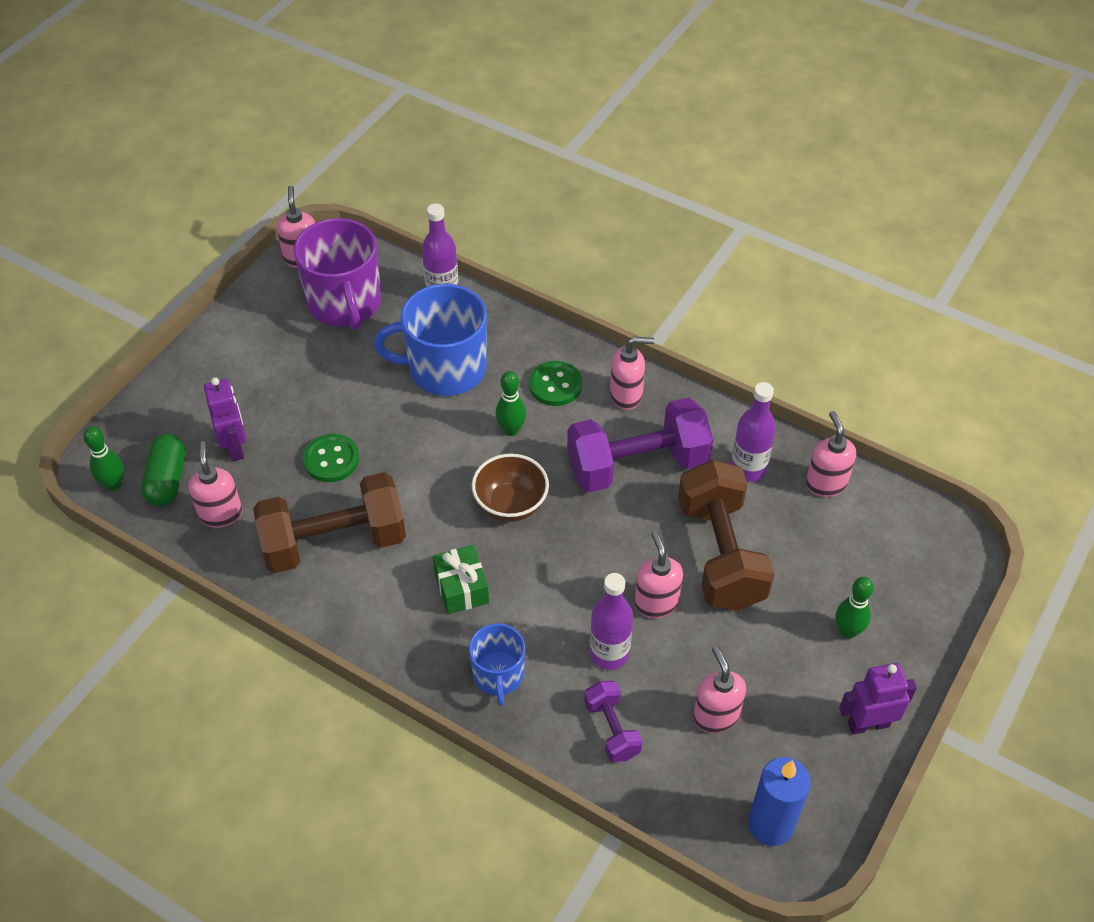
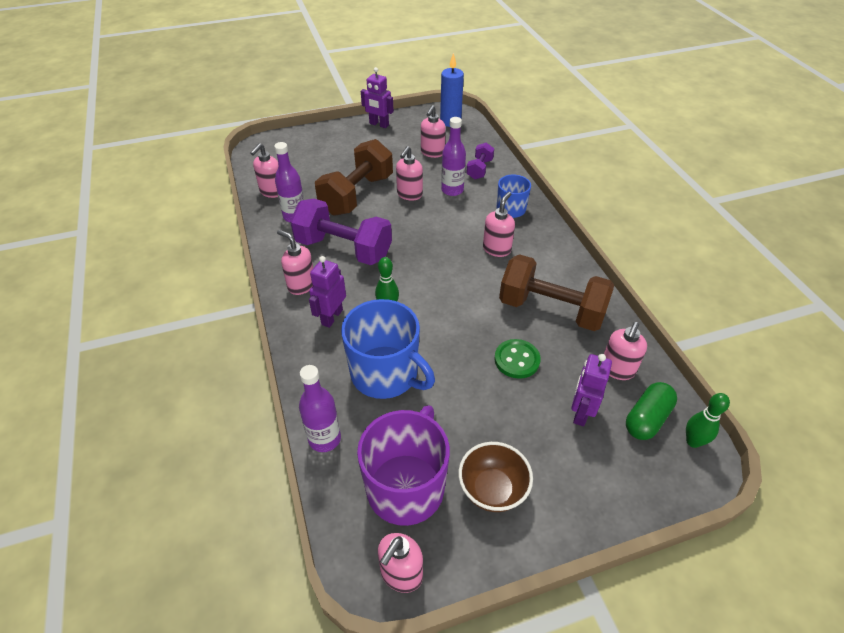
camera: 140 degrees left, 5 degrees down
green gift [433,545,489,614] -> pink soap dispenser [483,192,515,257]
brown bowl [472,454,549,522] -> brown bowl moved to [458,442,533,512]
green button [529,361,582,406] -> purple robot [309,256,346,328]
green bowling pin [836,577,874,639] -> none

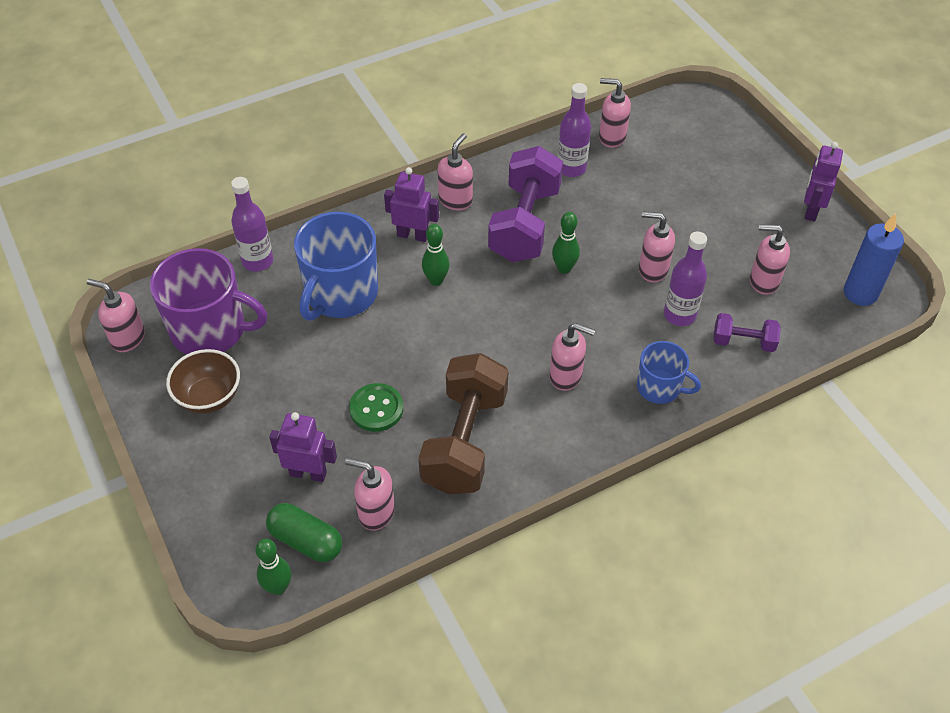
camera: 80 degrees right, 5 degrees up
brown dumbbell [315,139,393,216] -> none
none -> green bowling pin [552,212,580,274]

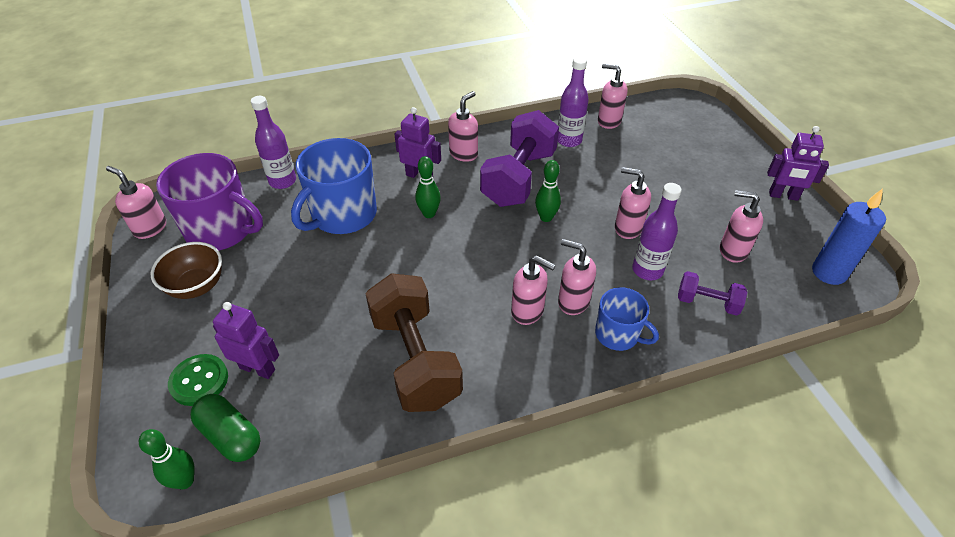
camera: 10 degrees right, 5 degrees down
pink soap dispenser [345,458,395,531] -> pink soap dispenser moved to [558,239,596,315]
green button [349,383,403,432] -> green button moved to [168,354,228,406]
brown dumbbell [418,353,509,494] -> brown dumbbell turned 45 degrees counterclockwise [365,273,463,412]
purple robot [804,142,843,221] -> purple robot turned 105 degrees counterclockwise [767,126,829,201]

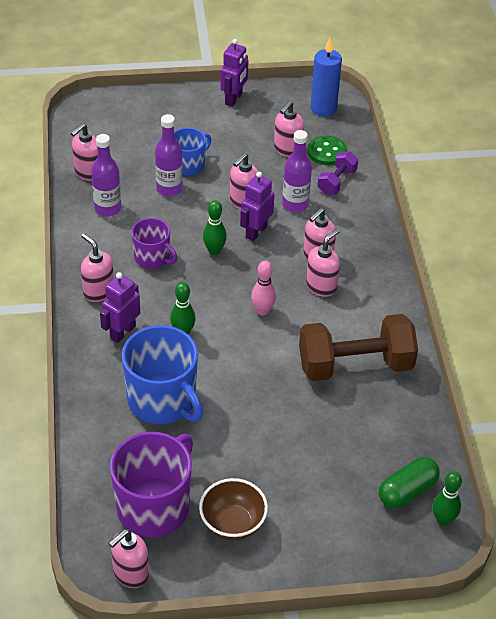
camera: 80 degrees left, 0 degrees up
green button [168,354,228,406] -> green button moved to [308,135,347,165]
purple robot [213,302,279,379] -> purple robot moved to [240,172,274,241]
purple bottle [251,96,296,189] -> purple bottle moved to [155,114,183,197]
purple dumbbell [480,110,559,207] -> purple mug [132,218,177,269]
blue mug [595,287,659,351] -> blue mug moved to [174,128,211,176]
none -> pink bowling pin [251,260,276,316]

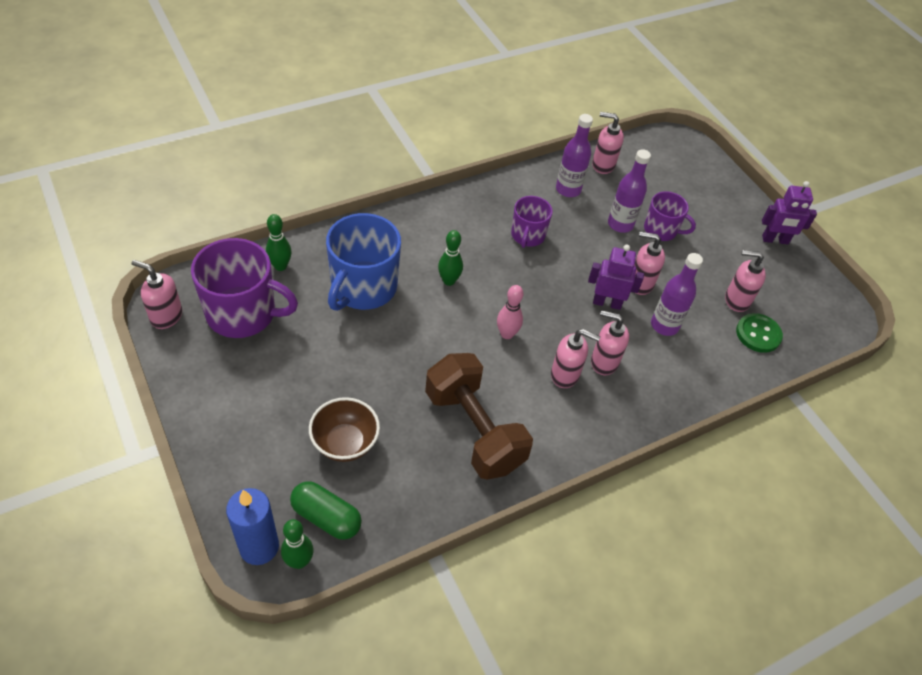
camera: 65 degrees right, 5 degrees up
pink soap dispenser [81,233,114,302] -> none
purple robot [100,272,140,343] -> none
blue mug [174,128,211,176] -> purple mug [644,191,696,241]
brown bowl [199,478,268,541] -> brown bowl moved to [309,397,380,462]
green bowling pin [203,200,227,255] -> green bowling pin moved to [266,214,292,271]
blue candle [310,38,342,117] -> blue candle moved to [226,488,279,565]
purple dumbbell [317,151,358,195] -> none

